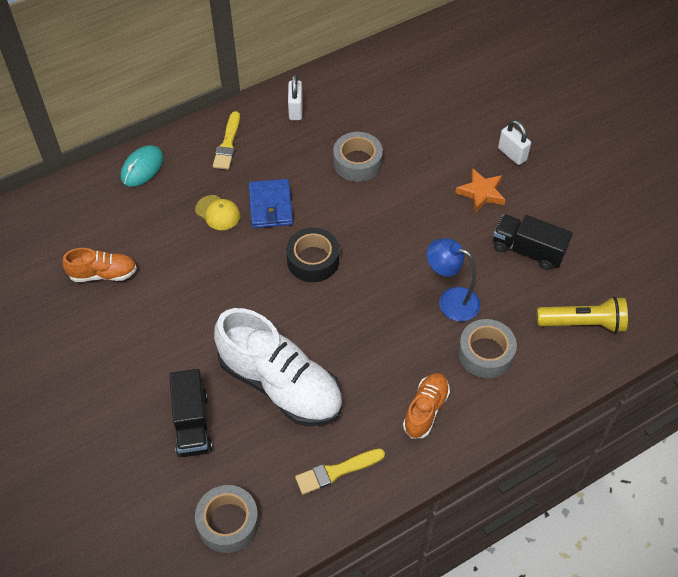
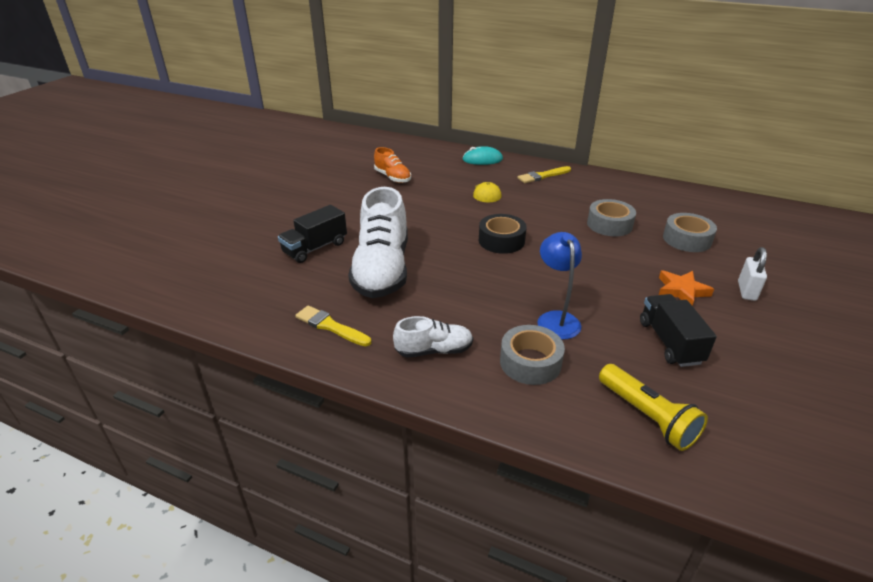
camera: 55 degrees right, 20 degrees down
grey tape [195,485,259,553] -> grey tape moved to [663,213,717,252]
blue wallet [249,179,293,228] -> none
white padlock [288,74,303,120] -> none
orange shoe [403,373,450,438] -> white shoe [393,316,473,358]

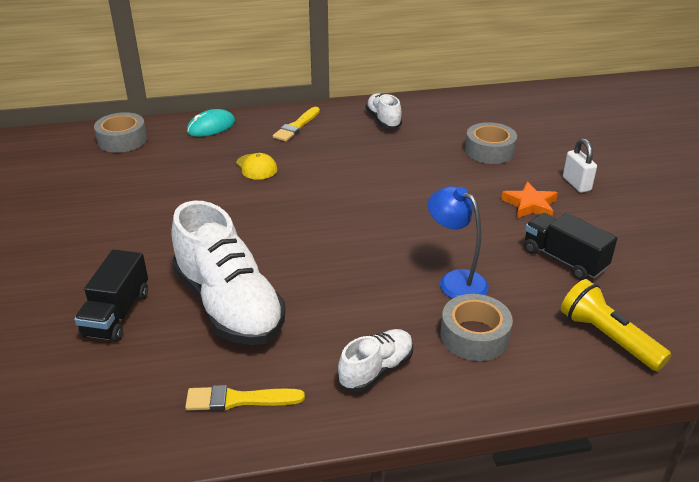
camera: 35 degrees left, 0 degrees up
orange shoe [374,147,411,183] -> none
black tape [479,214,527,254] -> none
grey tape [587,199,636,237] -> grey tape moved to [94,112,147,153]
yellow flashlight [599,364,708,451] -> yellow flashlight turned 150 degrees counterclockwise [561,279,671,371]
none -> white shoe [366,93,402,129]

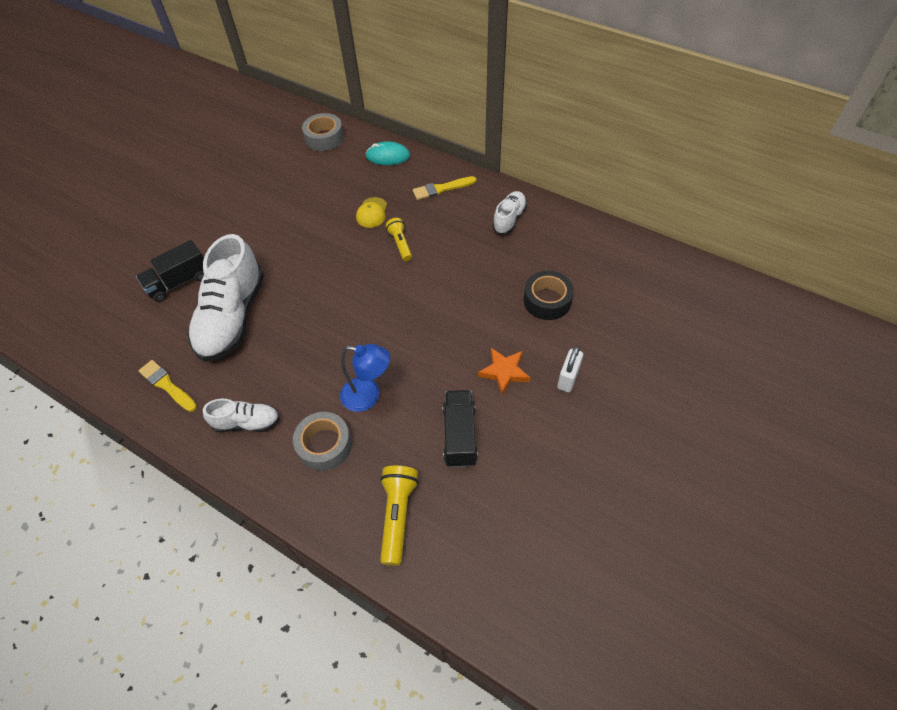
camera: 45 degrees right, 20 degrees up
blue lamp [428,186,489,299] -> blue lamp turned 105 degrees clockwise [340,344,390,412]
grey tape [465,122,517,164] -> black tape [523,271,574,320]
none -> yellow flashlight [386,218,412,261]

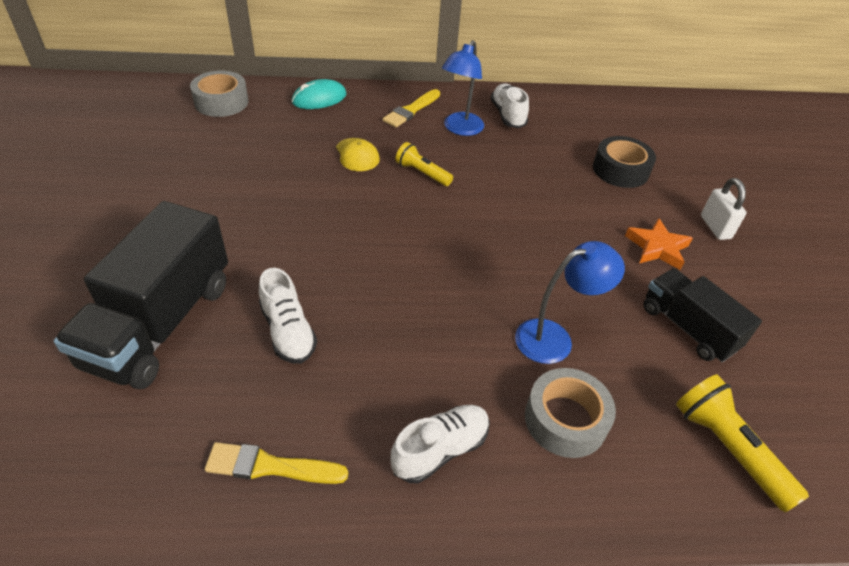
camera: 40 degrees left, 10 degrees down
black truck [136,240,204,302] -> black truck [54,201,228,389], size x1.63
white shoe [188,234,264,362] -> white shoe [259,268,317,364], size x0.51
none -> blue lamp [442,40,484,136]

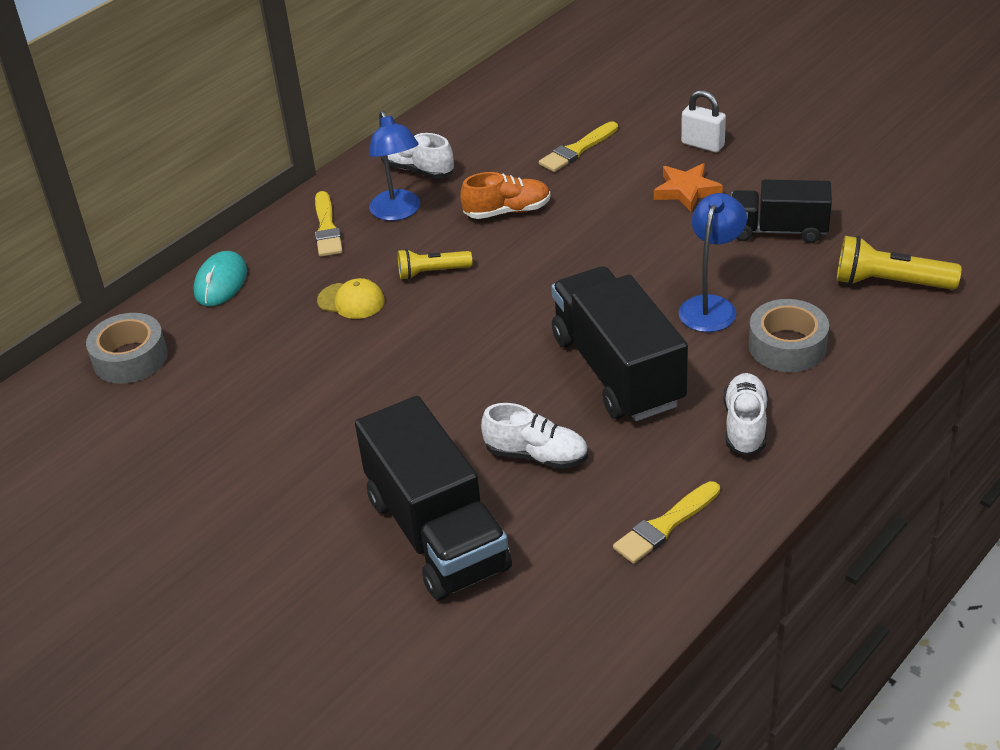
camera: 40 degrees left, 5 degrees down
black tape [593,136,656,188] -> yellow brush [539,121,618,172]
none -> orange shoe [460,172,551,219]
none -> black truck [551,266,688,421]

